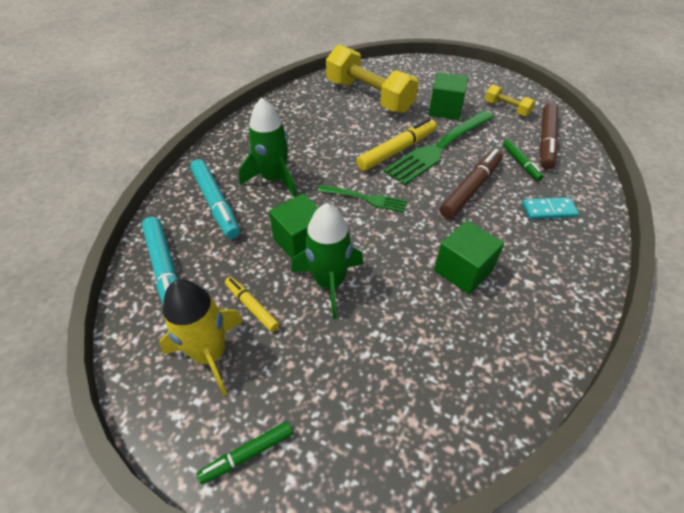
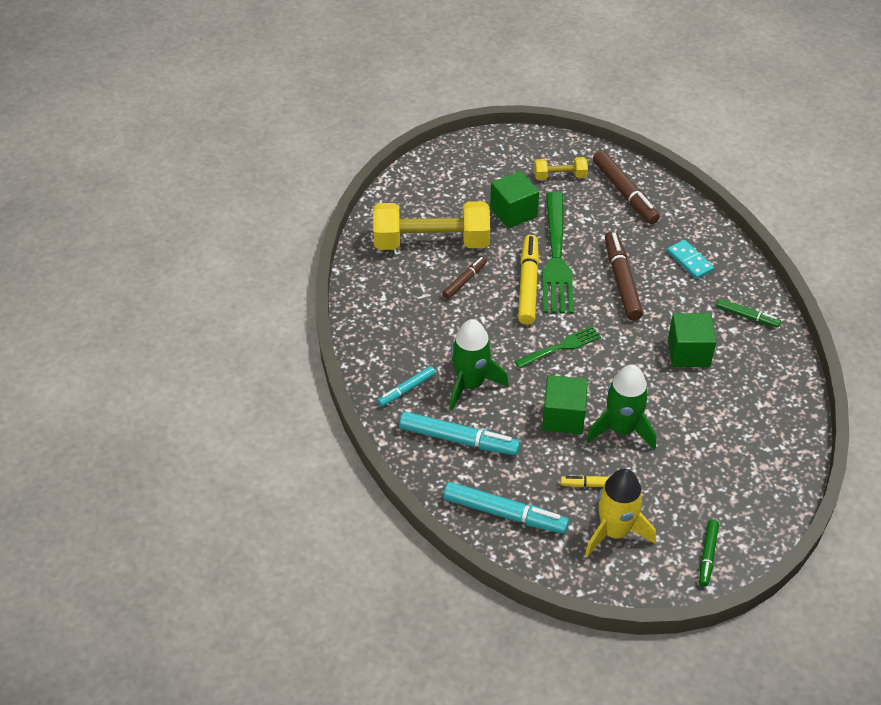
camera: 45 degrees left, 0 degrees up
green marker [503,140,544,181] -> green marker moved to [716,299,781,328]
turquoise domino [522,197,579,219] -> turquoise domino turned 75 degrees counterclockwise [667,240,714,279]
none -> turquoise marker [377,366,436,407]
none -> brown marker [442,257,487,299]

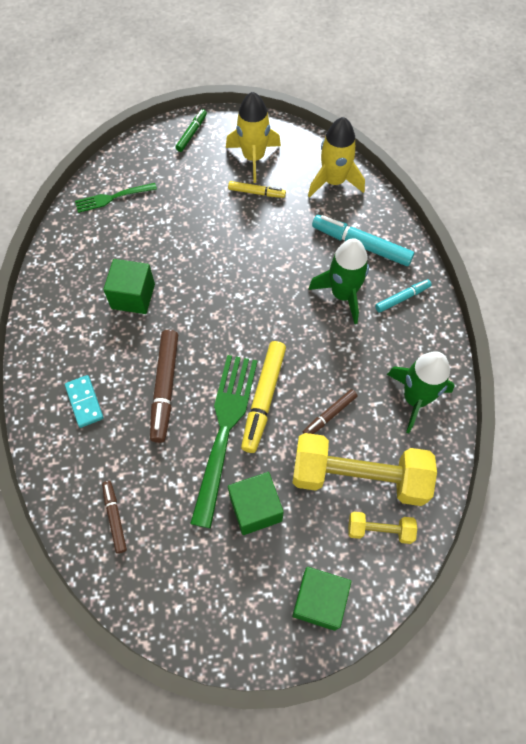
camera: 170 degrees left, 15 degrees up
turquoise marker [443,482,569,534] -> yellow rocket [308,117,365,198]
green fork [515,326,601,368] -> green fork moved to [75,183,157,213]
yellow dumbbell [534,157,588,180] -> yellow dumbbell moved to [348,512,417,544]
green cube [542,375,588,434] -> green cube moved to [292,567,351,631]
green rocket [586,365,656,449] -> green rocket moved to [387,351,455,433]
brown marker [593,150,660,224] -> brown marker [102,481,127,554], size x0.57
green marker [716,299,781,328] -> none

